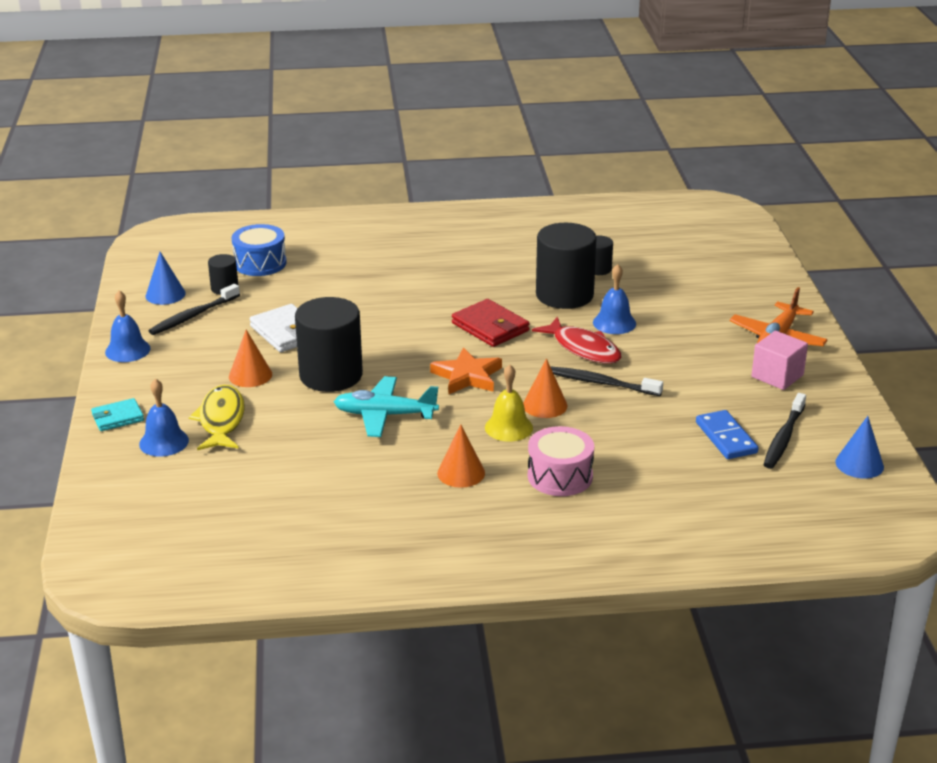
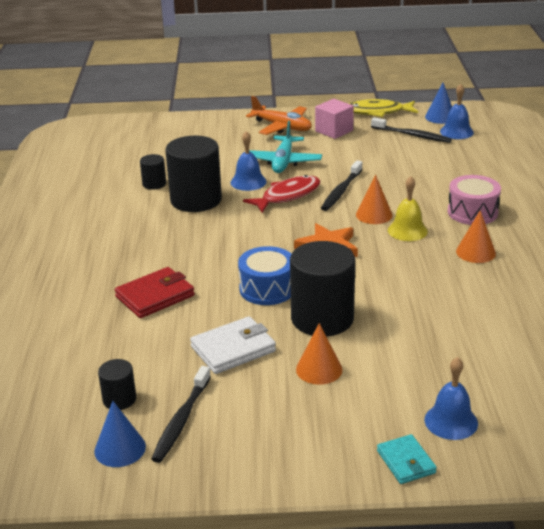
camera: 85 degrees left, 0 degrees up
blue bell [105,290,151,362] -> blue bell moved to [440,84,474,139]
black toothbrush [148,284,240,335] -> black toothbrush turned 60 degrees clockwise [151,366,211,463]
yellow fish [189,385,245,450] -> yellow fish moved to [348,99,418,117]
blue drum [232,224,287,276] -> blue drum moved to [238,246,291,305]
turquoise plane [334,376,439,437] -> turquoise plane moved to [249,121,322,173]
red wallet [452,299,530,347] -> red wallet moved to [115,267,195,318]
blue domino [696,410,758,459] -> none

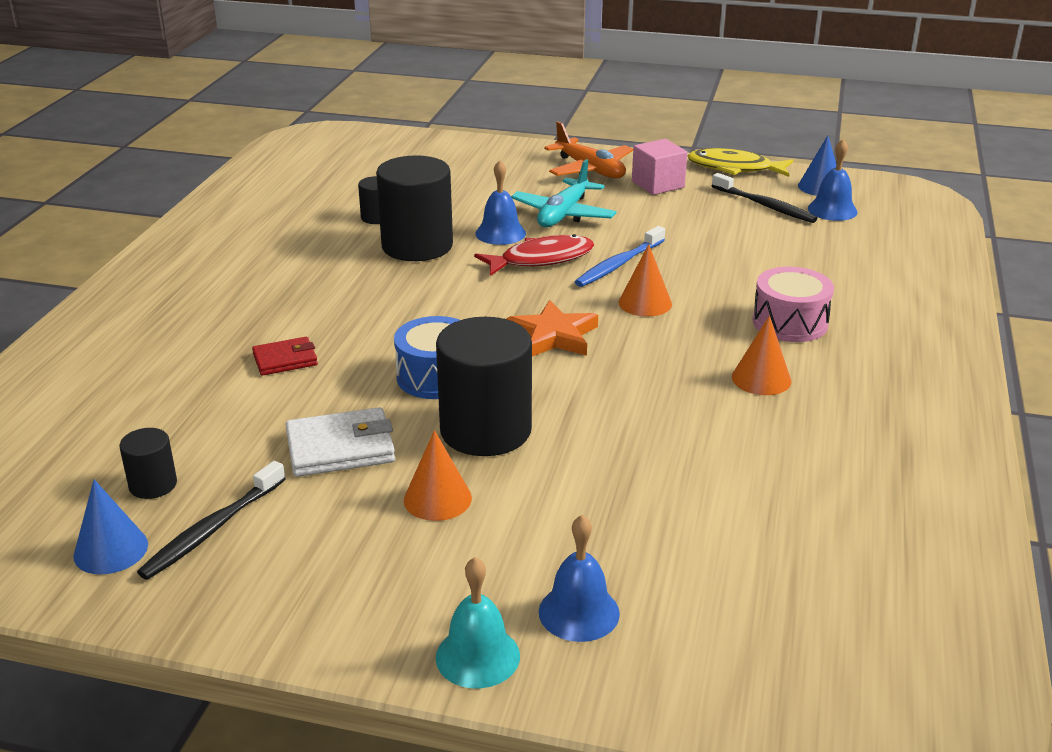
camera: 15 degrees right, 0 degrees up
red wallet [115,267,195,318] -> red wallet [252,337,318,376], size x0.64
black toothbrush [321,160,363,211] -> blue toothbrush [575,226,665,287]
turquoise wallet [377,434,437,484] -> turquoise bell [436,557,520,688]
yellow bell [388,176,428,241] -> none

